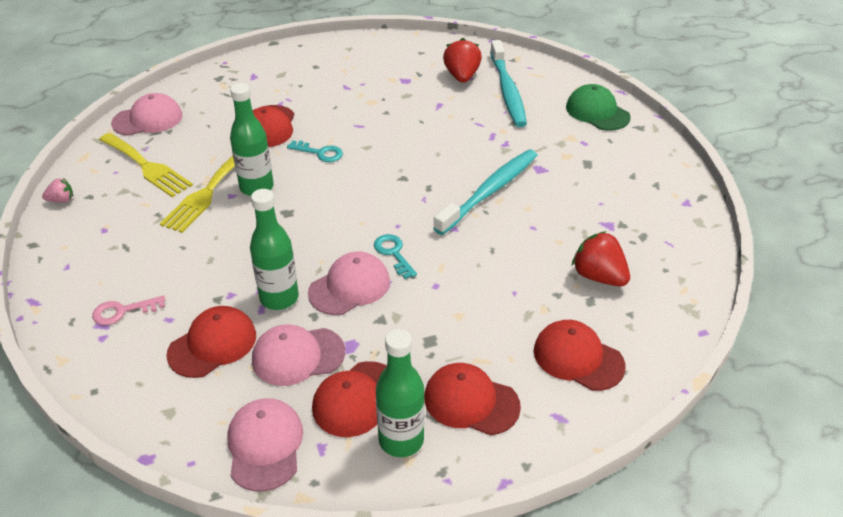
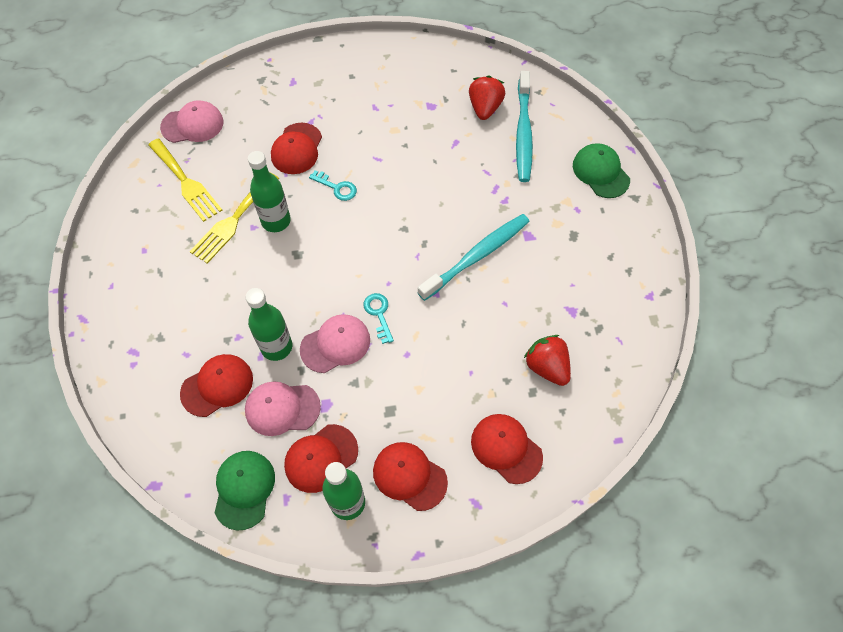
camera: 10 degrees right, 20 degrees up
pink strawberry [42,178,73,203] -> none
pink key [92,296,165,325] -> none
pink cap [227,398,303,492] -> green cap [215,451,275,531]

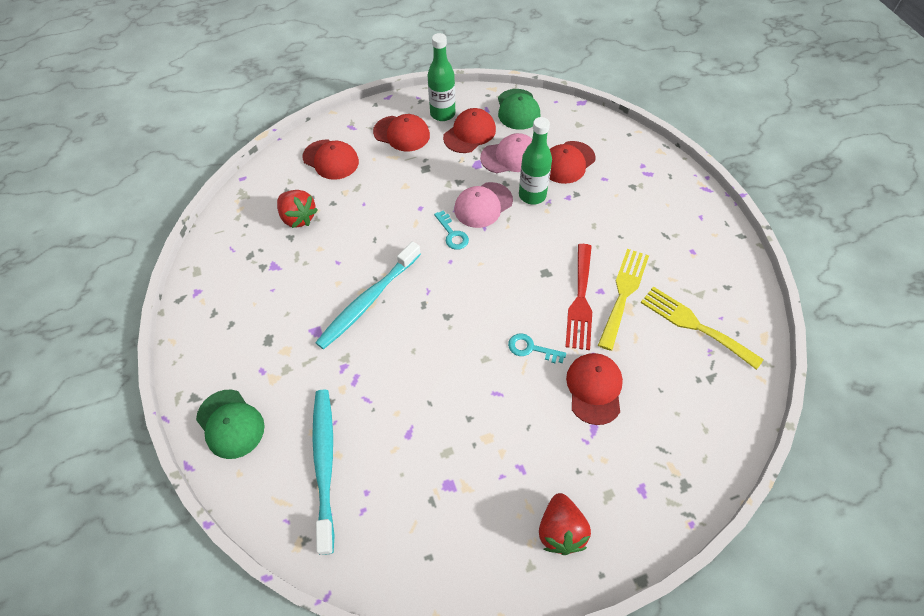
camera: 170 degrees right, 5 degrees down
pink cap [160,100,223,143] -> none
green bottle [248,151,291,232] -> red fork [565,244,592,350]
red strawberry [469,76,505,120] -> red strawberry moved to [539,493,591,555]

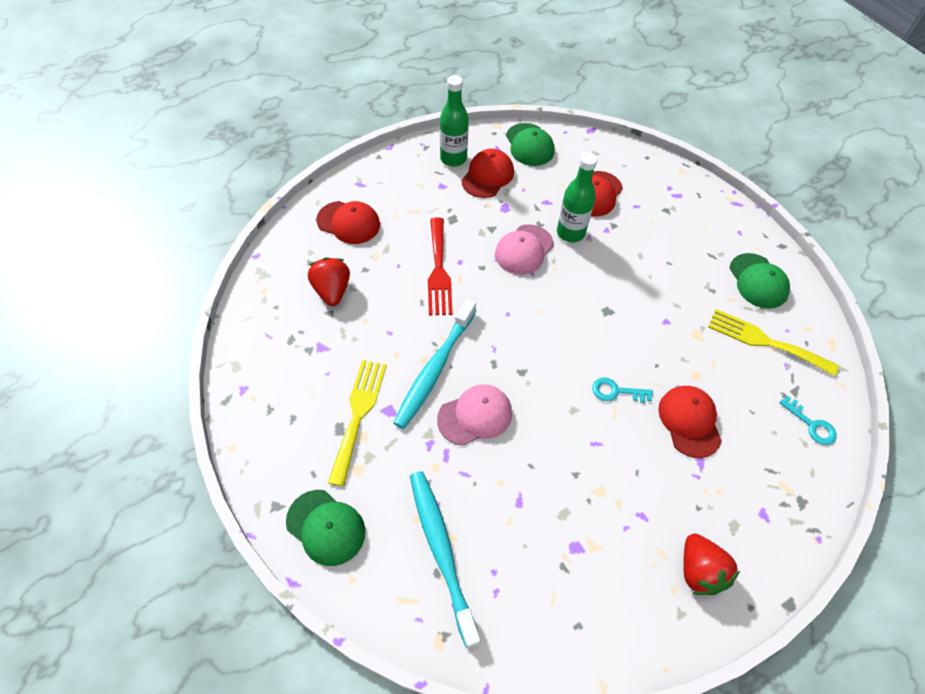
camera: 15 degrees left, 0 degrees up
red strawberry [277,190,318,228] -> red strawberry turned 135 degrees counterclockwise [308,257,350,306]
red cap [373,114,430,151] -> none
turquoise key [434,211,469,250] -> turquoise key moved to [779,396,837,445]
pink cap [480,133,532,173] -> pink cap moved to [437,384,512,446]
red fork [565,244,592,350] -> red fork moved to [428,217,453,316]
yellow fork [598,249,649,351] -> yellow fork moved to [328,360,387,487]
none -> green cap [729,253,790,309]

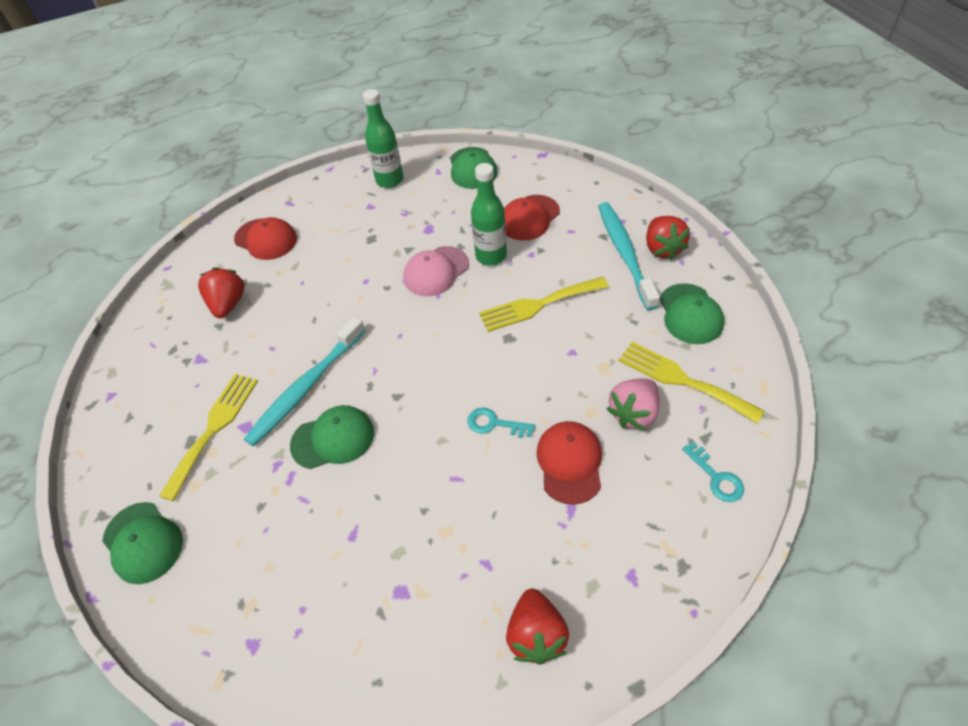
camera: 15 degrees right, 5 degrees down
turquoise toothbrush [410,471,481,648] -> turquoise toothbrush moved to [598,202,660,310]
red fork [428,217,453,316] -> none
pink cap [437,384,512,446] -> green cap [290,405,374,469]
red cap [461,149,514,198] -> none
none -> yellow fork [479,277,609,332]
none -> pink strawberry [606,378,660,430]
none -> red strawberry [646,216,690,260]

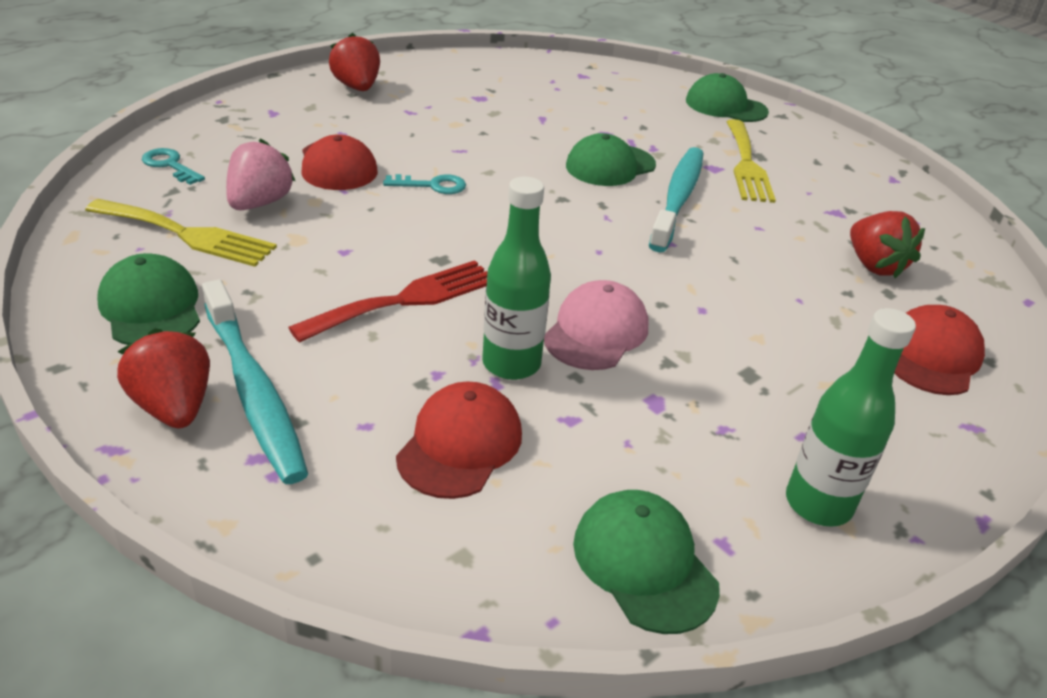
camera: 155 degrees right, 15 degrees down
red cap [234,217,297,260] -> red cap turned 105 degrees clockwise [894,305,985,395]
yellow fork [479,277,609,332] -> red fork [288,260,488,343]

